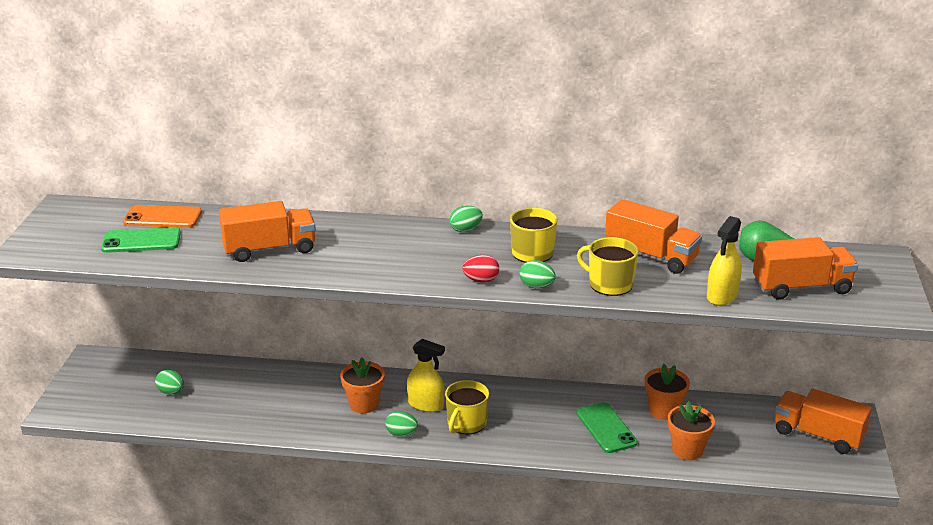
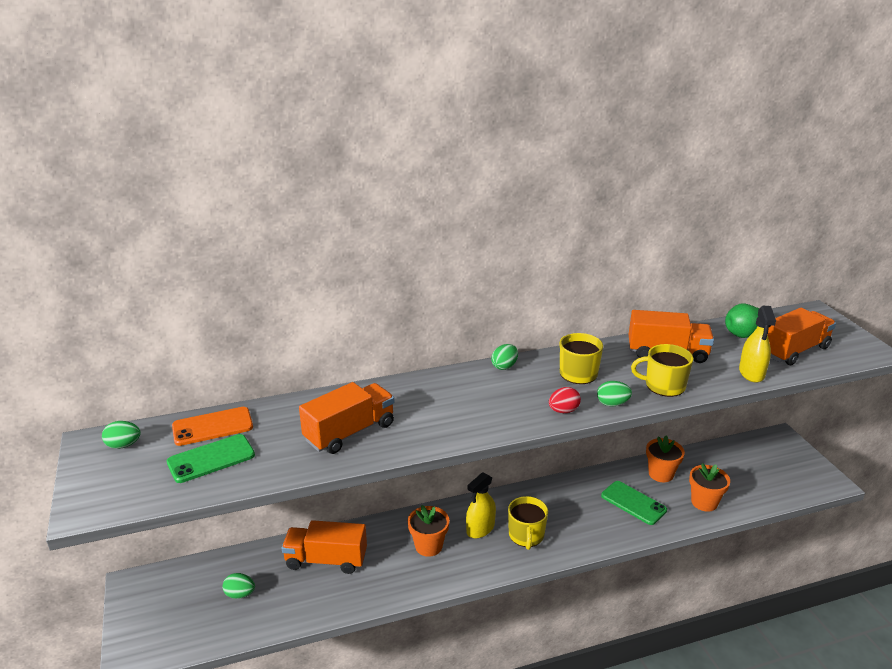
camera: 25 degrees left, 0 degrees up
green egg [385,411,418,437] -> green egg moved to [102,421,141,449]
yellow spray bottle [407,339,445,412] -> yellow spray bottle turned 135 degrees clockwise [466,472,496,538]
orange truck [775,388,872,454] -> orange truck moved to [282,520,367,574]

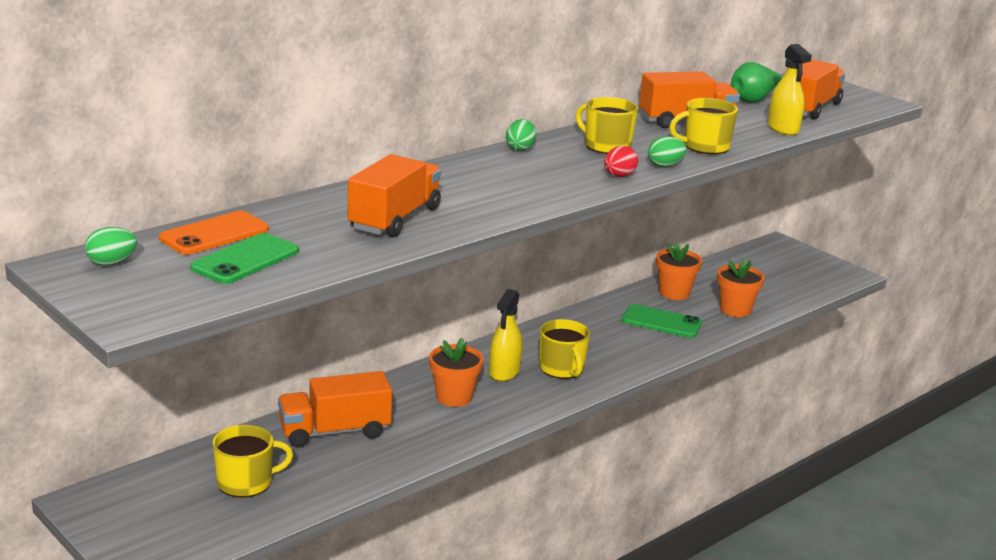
camera: 25 degrees left, 5 degrees down
green egg [223,573,255,599] -> yellow mug [213,425,293,498]

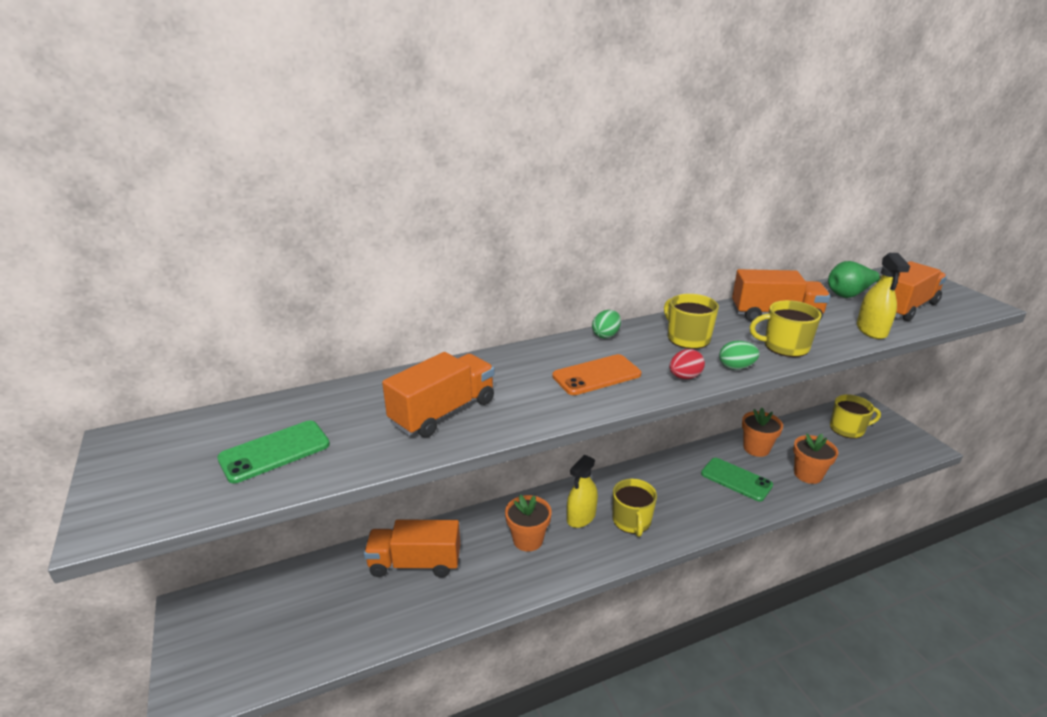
camera: 20 degrees right, 5 degrees up
green egg [85,227,137,266] -> none
orange phone [159,211,269,255] -> orange phone moved to [552,354,641,395]
yellow mug [213,425,293,498] -> yellow mug moved to [830,394,881,439]

